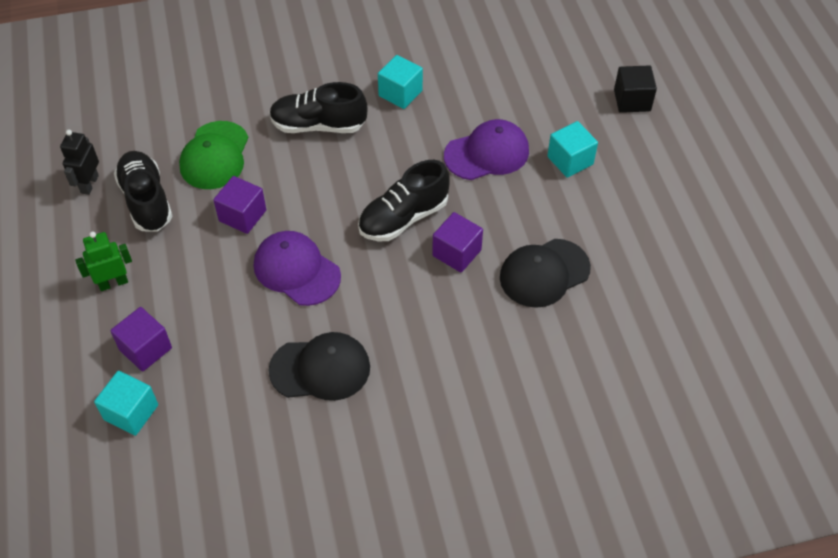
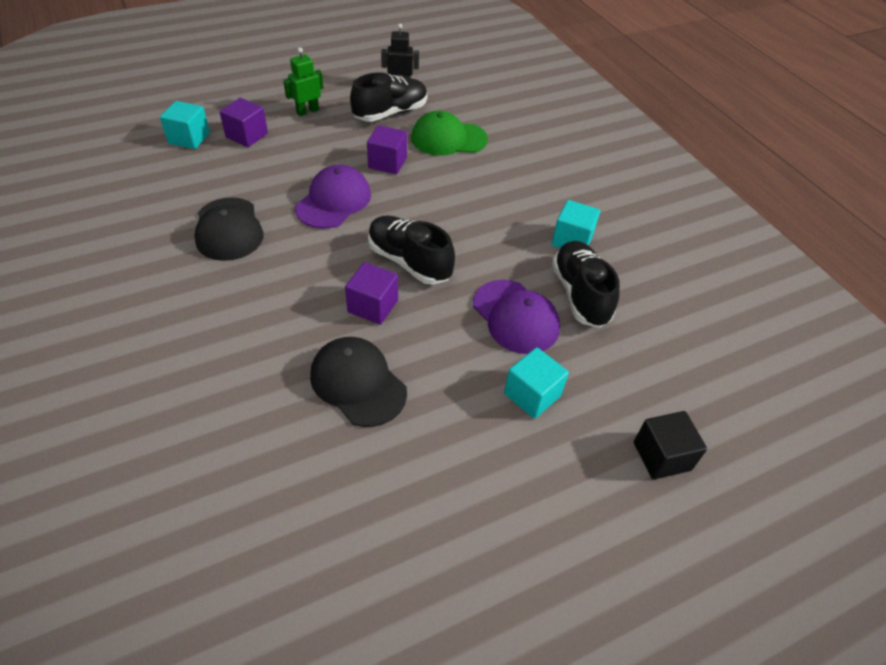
camera: 75 degrees right, 5 degrees down
green robot [75,231,132,291] -> green robot turned 90 degrees counterclockwise [283,47,323,116]
black shoe [269,82,368,133] -> black shoe moved to [552,241,620,328]

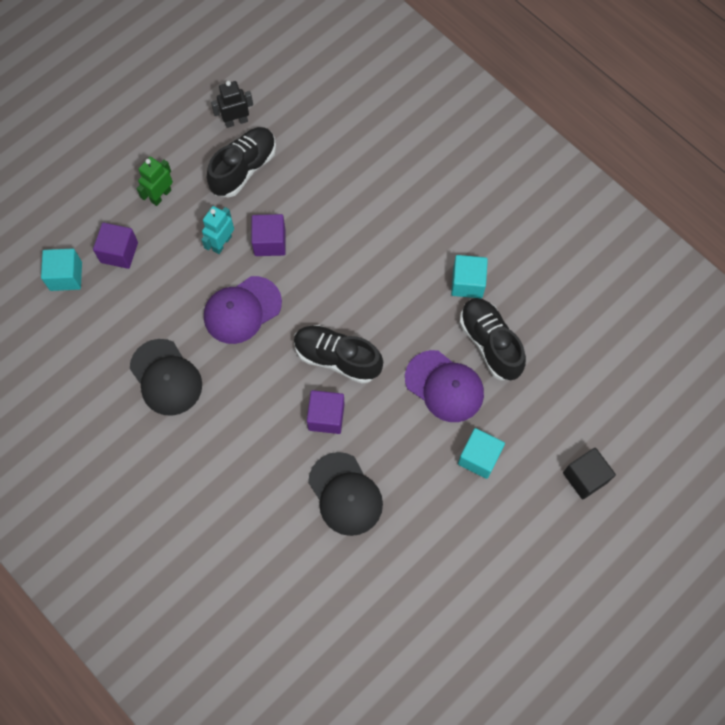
camera: 15 degrees left, 20 degrees up
purple cap [295,165,371,229] -> purple cap turned 135 degrees counterclockwise [204,276,282,344]
black cap [310,337,407,427] -> black cap turned 150 degrees counterclockwise [308,452,383,536]
green cap [411,111,488,156] -> none
none -> turquoise robot [201,206,234,254]

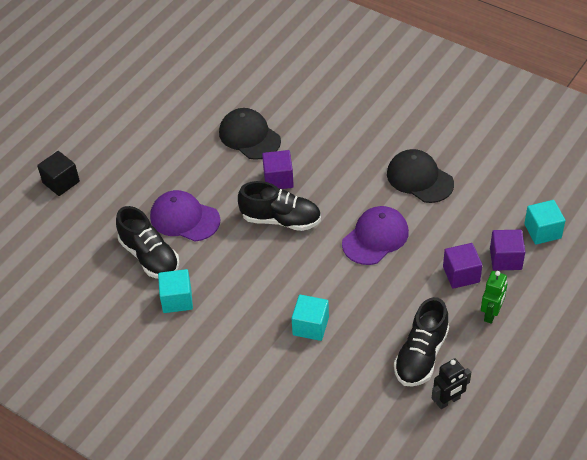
camera: 170 degrees right, 20 degrees down
turquoise robot [201,206,234,254] -> none
purple cube [251,214,286,256] -> purple cube moved to [443,243,482,289]
turquoise cube [458,428,505,479] -> turquoise cube moved to [291,295,329,341]

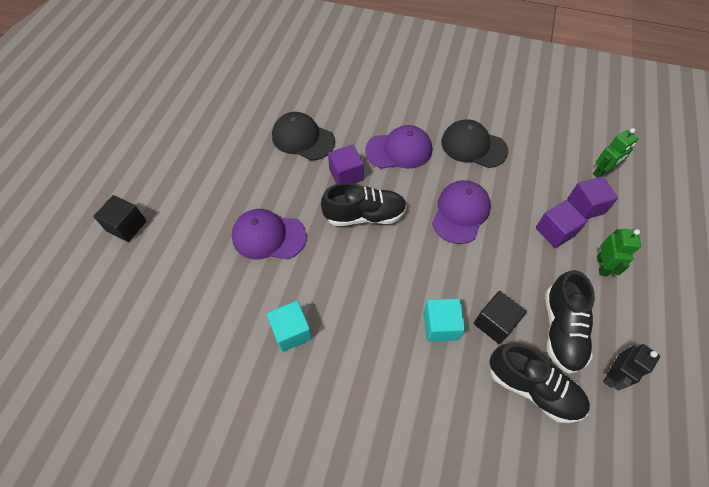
camera: 20 degrees left, 10 degrees up
black shoe [116,206,179,279] -> black shoe moved to [490,343,590,423]
turquoise cube [524,200,565,245] -> green robot [593,128,639,177]
none -> purple cap [365,125,432,169]
none -> black cube [474,291,527,344]

